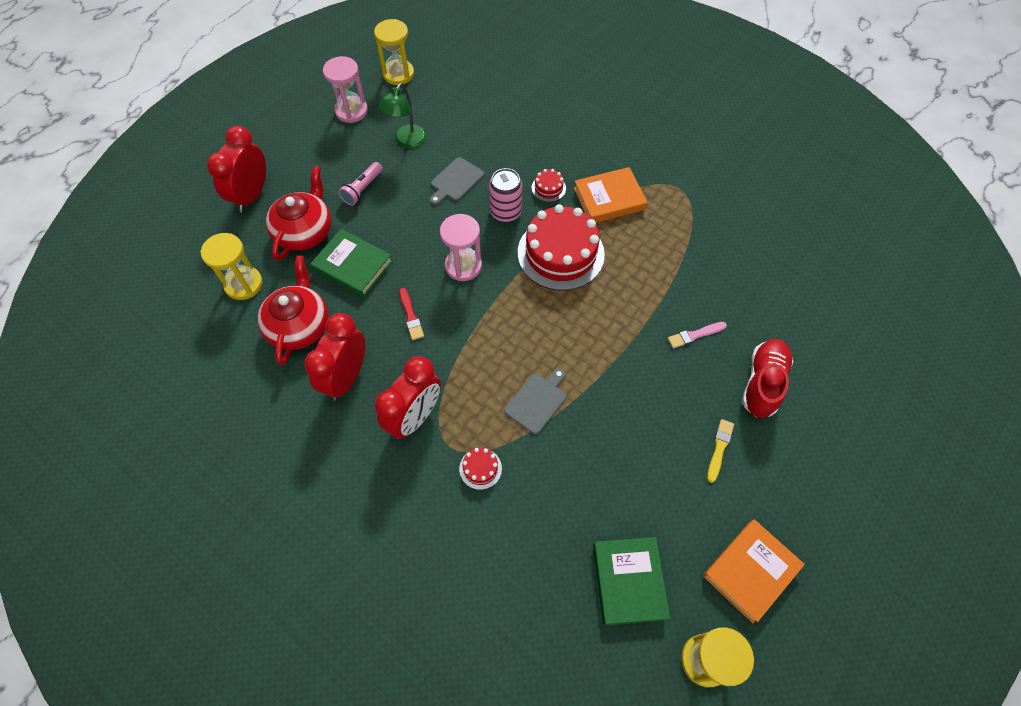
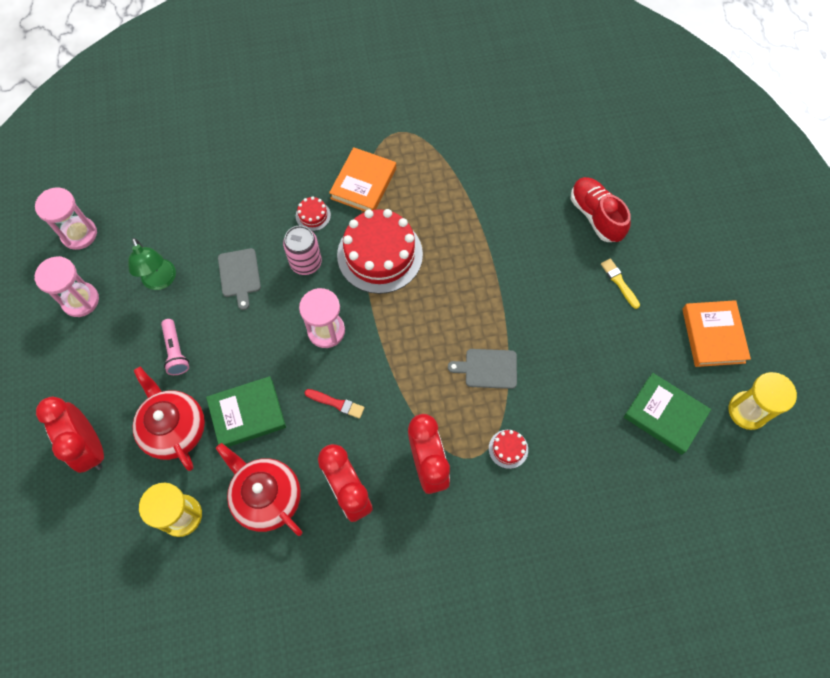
camera: 50 degrees left, 5 degrees up
yellow hourglass [374,19,414,85] -> pink hourglass [35,188,97,250]
grey cutting board [504,368,566,434] -> grey cutting board turned 75 degrees counterclockwise [448,349,517,389]
pink brush [668,322,727,349] -> none

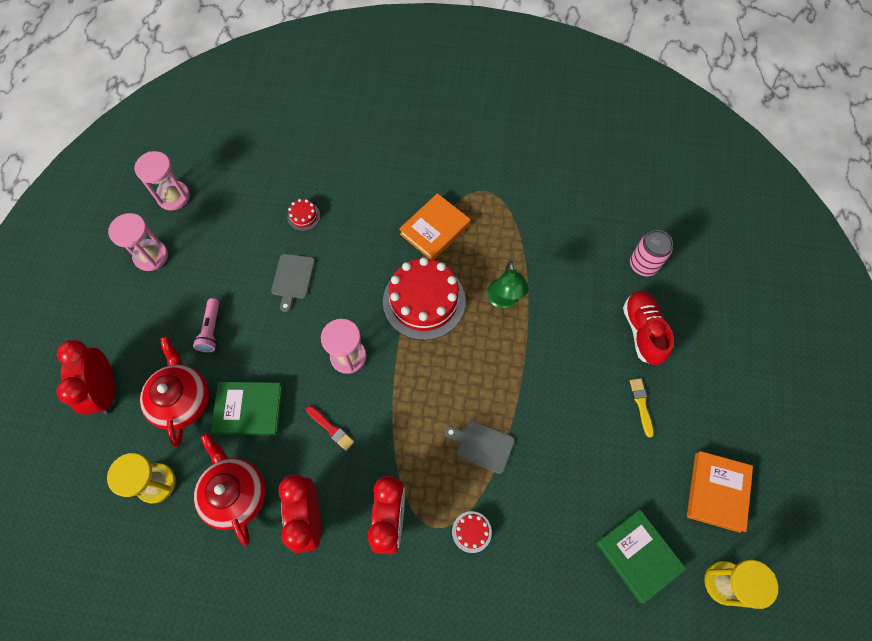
camera: 20 degrees right, 0 degrees up
green lamp [128,238,176,290] -> green lamp moved to [487,261,529,309]
pink can [283,226,322,275] -> pink can moved to [630,230,673,276]
red cake [296,196,331,231] -> red cake moved to [287,199,320,231]

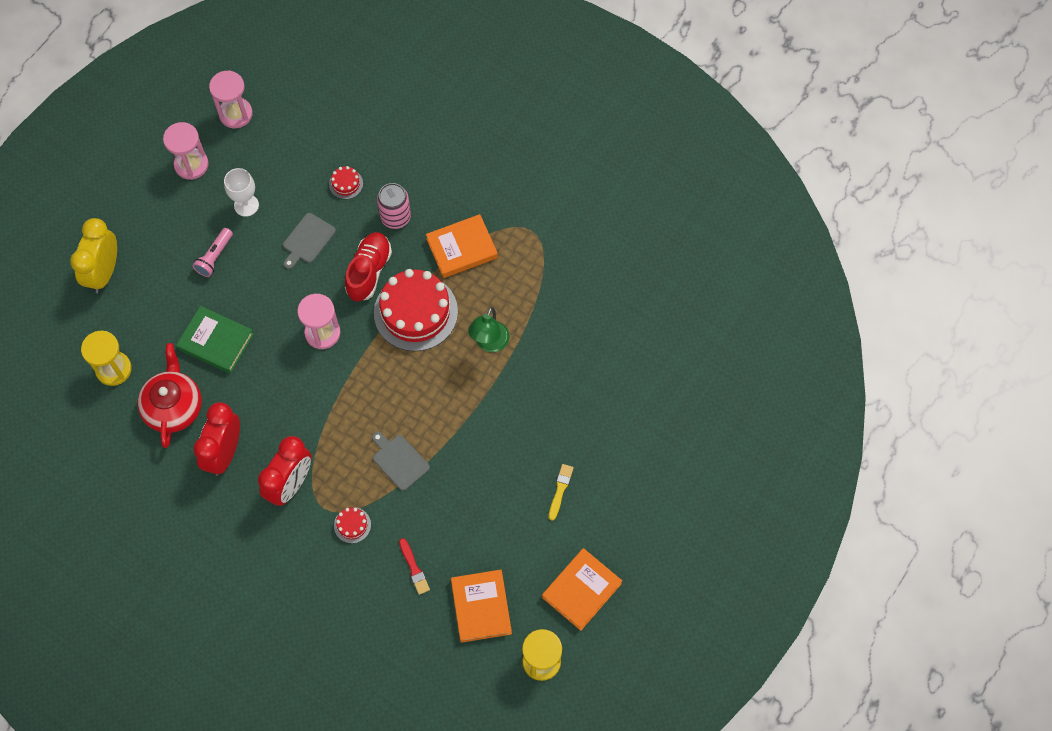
camera: 25 degrees right, 0 degrees up
red clock [56,340,115,415] -> yellow clock [70,218,117,293]
red teapot [140,336,209,447] -> none
red brush [306,406,354,451] -> red brush moved to [399,538,430,595]
green book [596,510,686,603] -> orange book [451,570,512,643]
red shoe [623,291,674,365] -> red shoe moved to [345,232,392,301]
pink can [630,230,673,276] -> pink can moved to [377,183,411,229]
none -> white goblet [224,168,259,217]

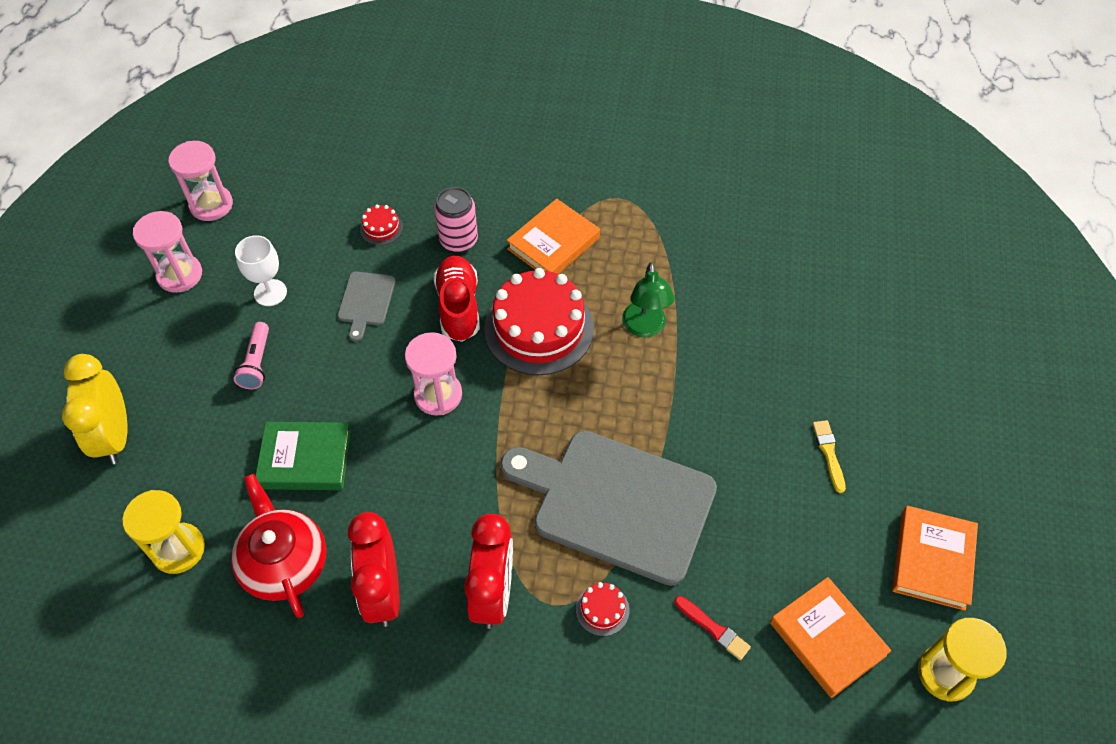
camera: 25 degrees left, 10 degrees down
grey cutting board [372,432,430,491] -> grey cutting board [500,431,717,586], size x2.33

